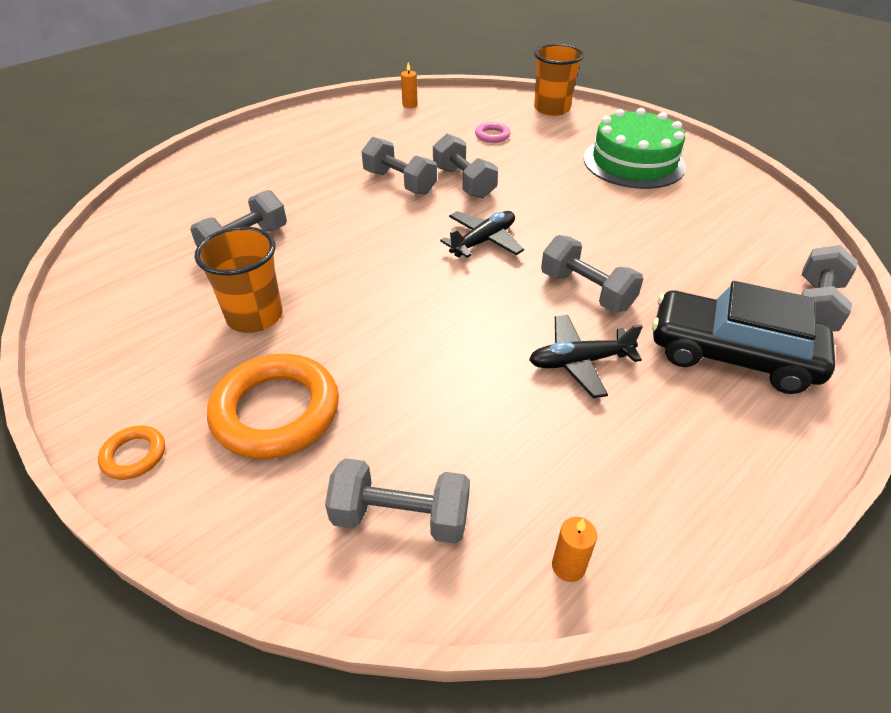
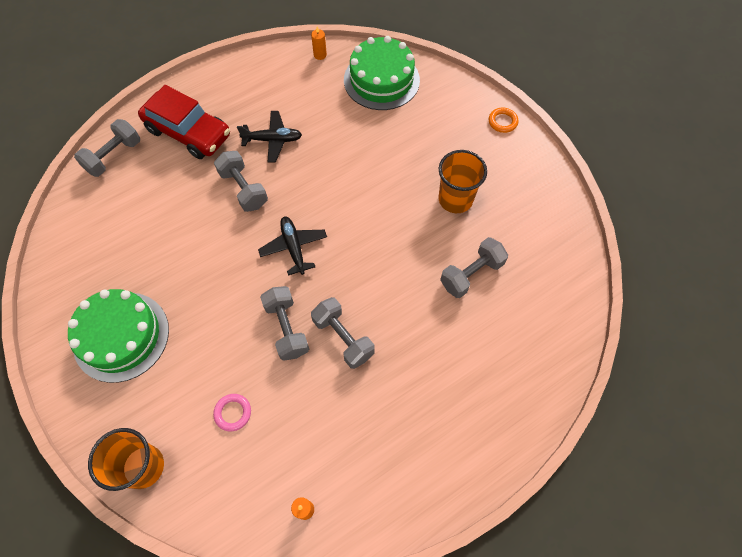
camera: 170 degrees left, 20 degrees up
orange ring [207,354,339,459] -> none
grey dumbbell [325,458,470,544] -> green cake [344,36,420,110]
black plane [440,211,524,258] -> black plane turned 105 degrees clockwise [258,217,327,275]
black car [652,281,835,394] -> red car [138,85,230,159]

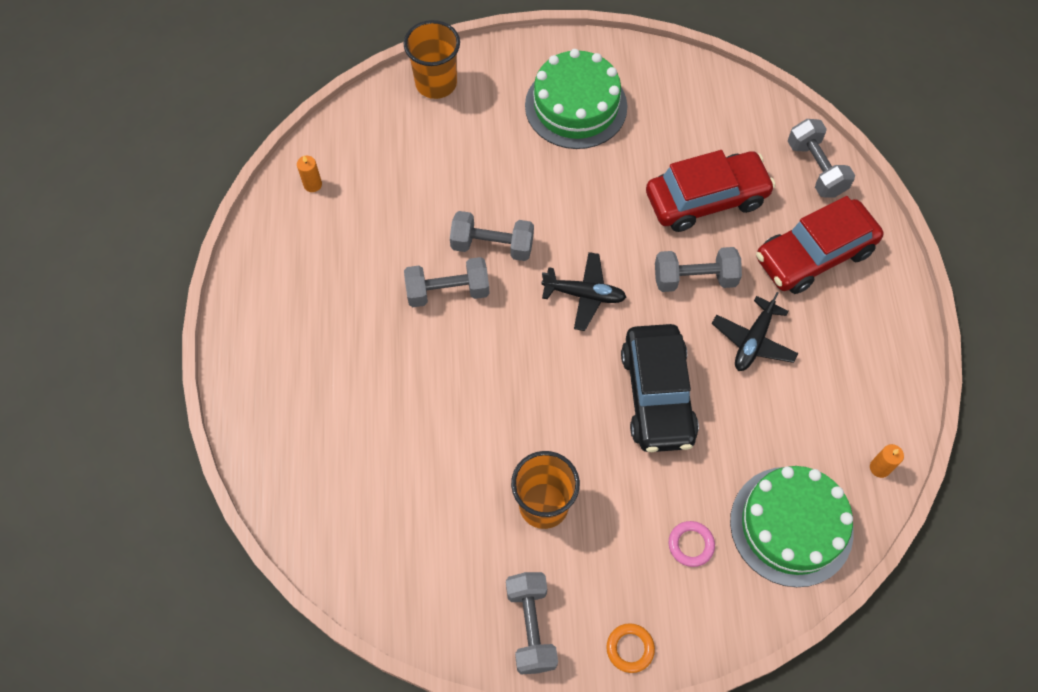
camera: 120 degrees right, 0 degrees up
pink ring [213,394,251,431] -> pink ring moved to [669,521,715,567]
grey dumbbell [440,237,508,298] -> grey dumbbell moved to [506,572,558,674]
none -> black car [621,324,699,452]
none -> red car [646,150,776,232]

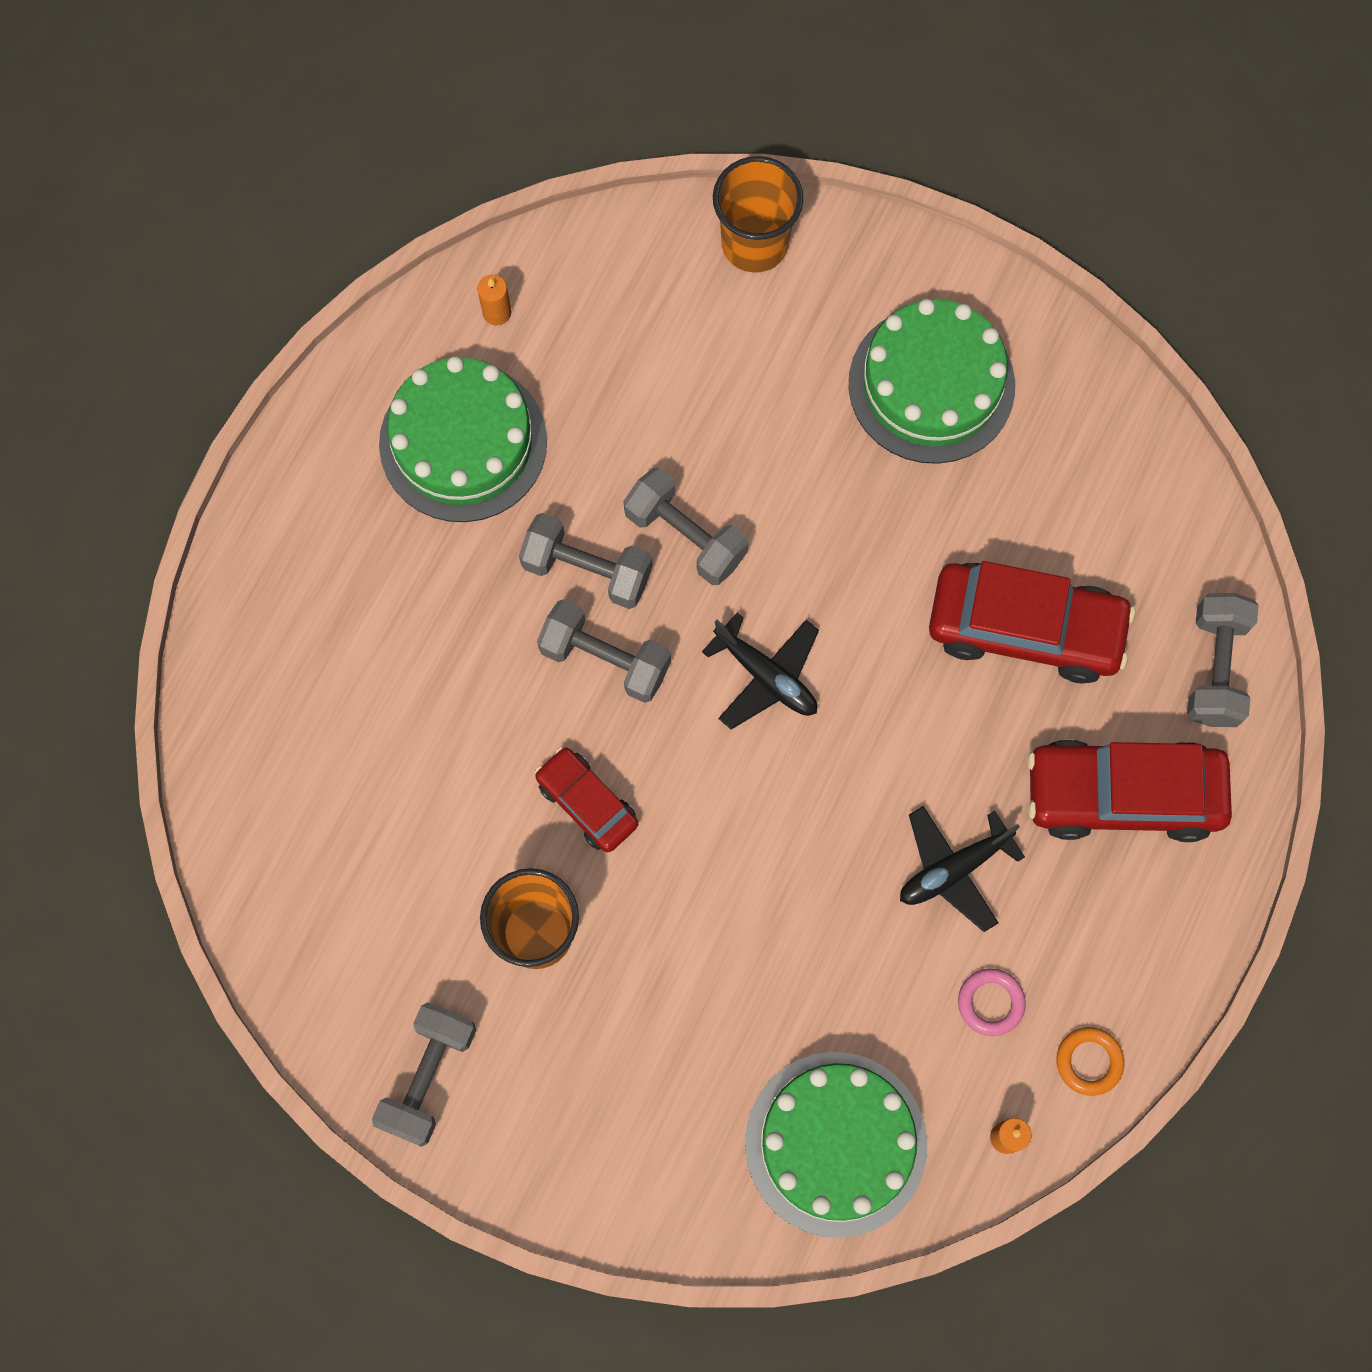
camera: 30 degrees right, 10 degrees up
orange ring [606,623,655,673] -> orange ring moved to [1057,1027,1124,1096]
black car [621,324,699,452] -> none
grey dumbbell [655,247,742,292] -> grey dumbbell moved to [537,599,671,703]
pink ring [669,521,715,567] -> pink ring moved to [958,968,1026,1036]
none -> green cake [379,356,547,522]
none -> red car [535,747,638,852]

